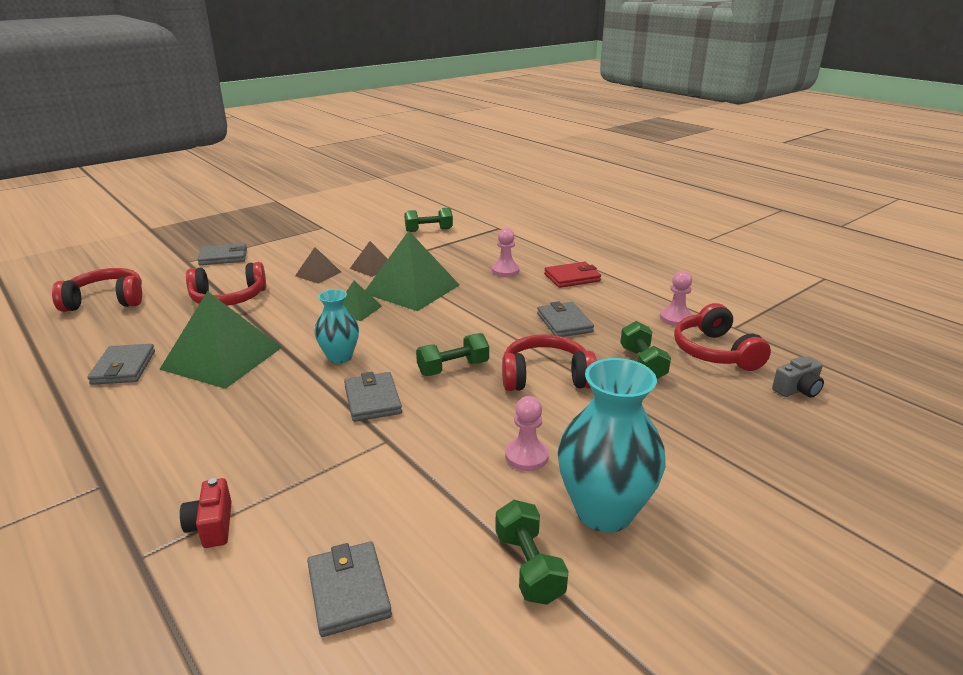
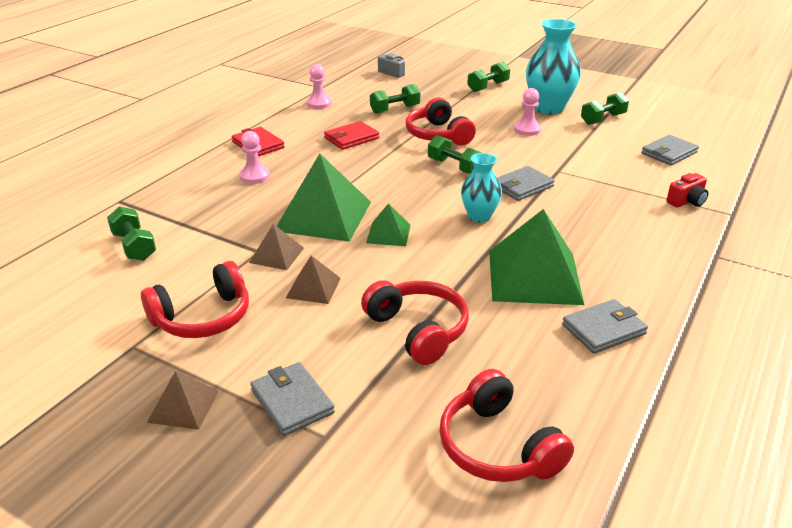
camera: 110 degrees left, 5 degrees up
grey wallet [537,301,594,337] -> red wallet [324,121,379,150]
red headphones [674,303,771,371] -> red headphones moved to [141,261,249,338]
none -> brown pyramid [147,371,219,430]
none -> green dumbbell [467,61,510,92]

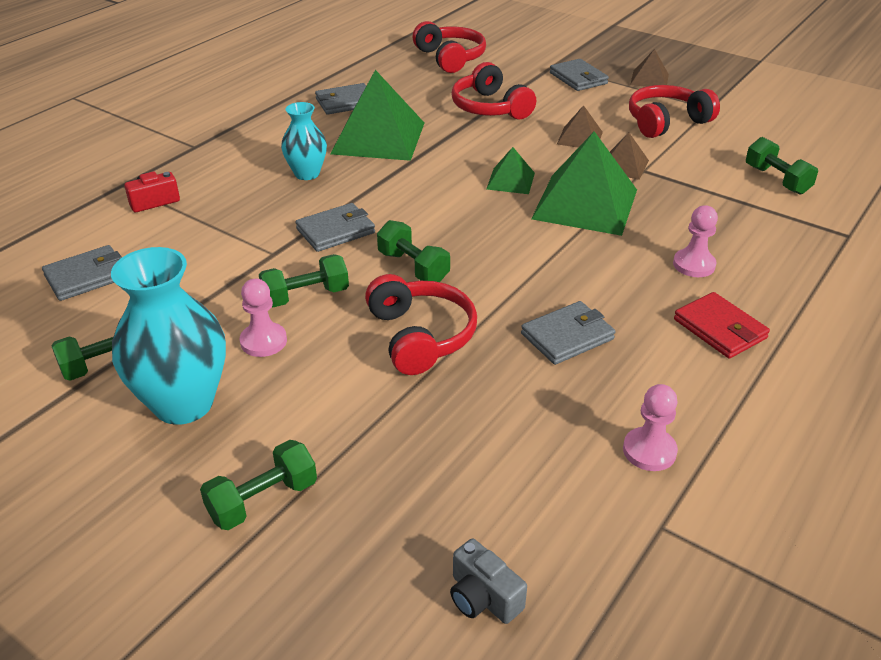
camera: 175 degrees left, 5 degrees up
red wallet [324,121,379,150] -> grey wallet [521,301,616,365]
green dumbbell [370,84,420,114] -> green dumbbell moved to [259,254,349,307]
turquoise vase [461,153,502,223] -> turquoise vase moved to [281,102,327,180]

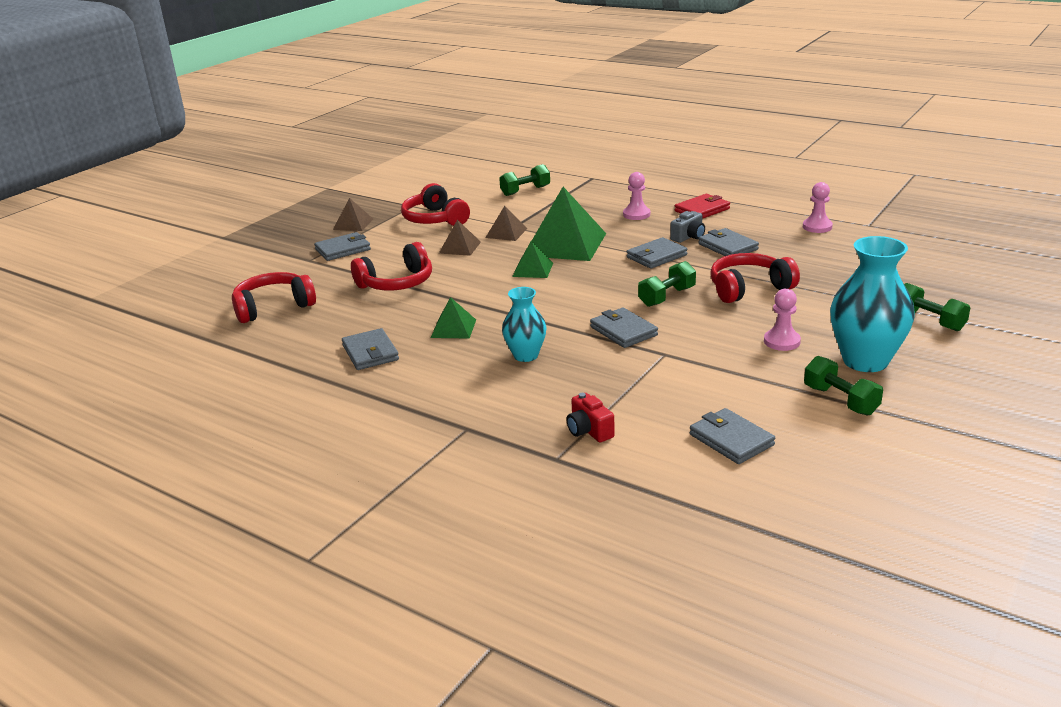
camera: 90 degrees left, 10 degrees down
green dumbbell [259,254,349,307] -> none
green pyramid [331,70,424,161] -> green pyramid [431,297,476,339], size x0.49
grey camera [450,538,527,624] -> grey camera moved to [670,211,705,243]
none -> grey wallet [626,237,688,269]

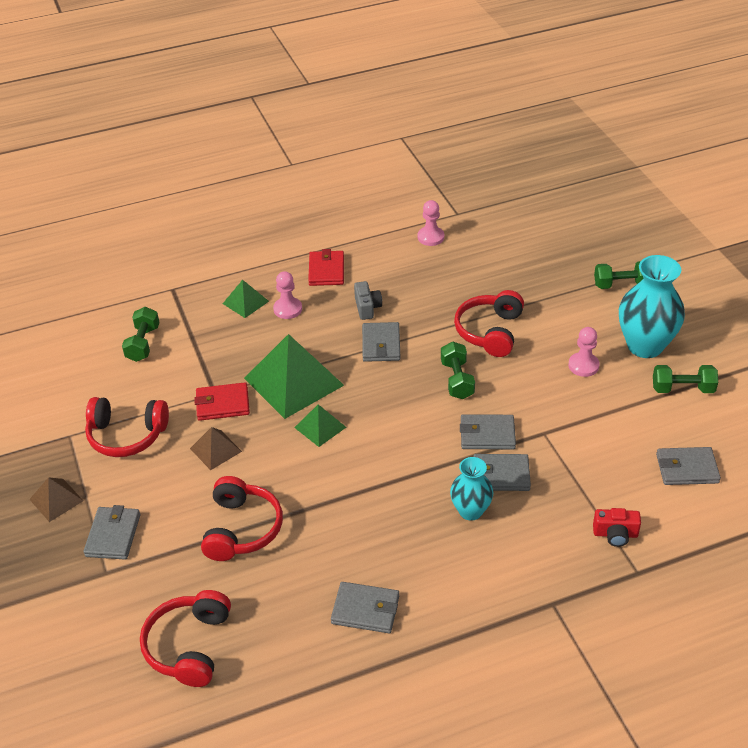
camera: 55 degrees left, 15 degrees up
green pyramid [431,297,476,339] -> green pyramid moved to [223,280,269,318]
brown pyramid [485,206,528,241] -> red wallet [194,382,250,421]
grey wallet [698,228,759,256] -> grey wallet moved to [473,454,531,491]

